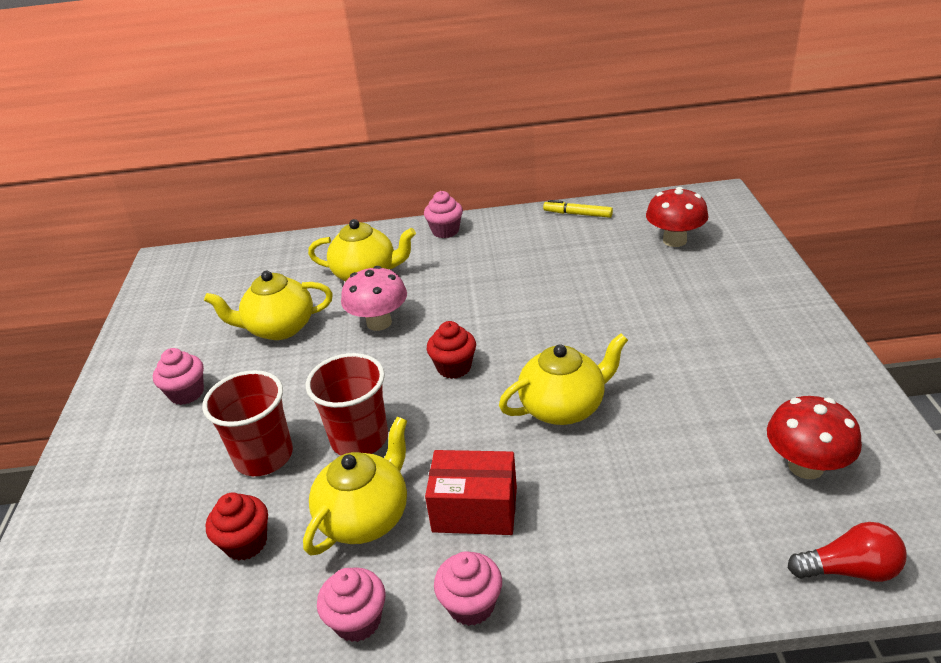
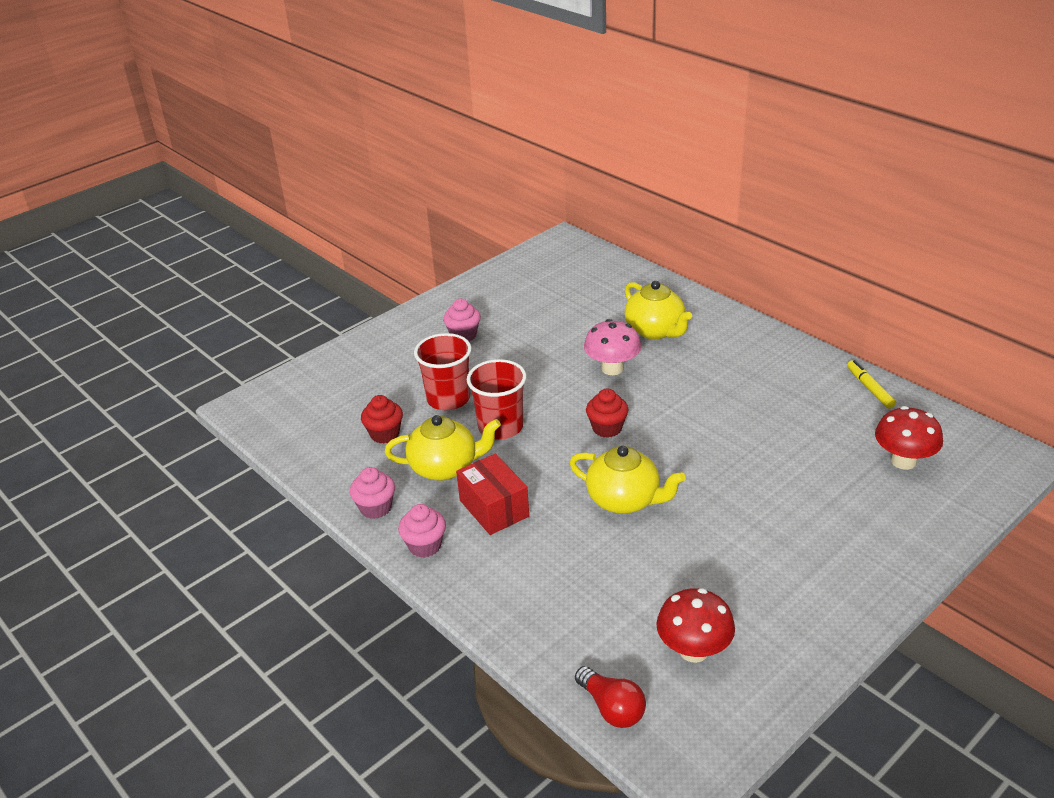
camera: 50 degrees right, 0 degrees up
yellow teapot [204,271,333,340] -> none
pink cupcake [424,191,463,238] -> none

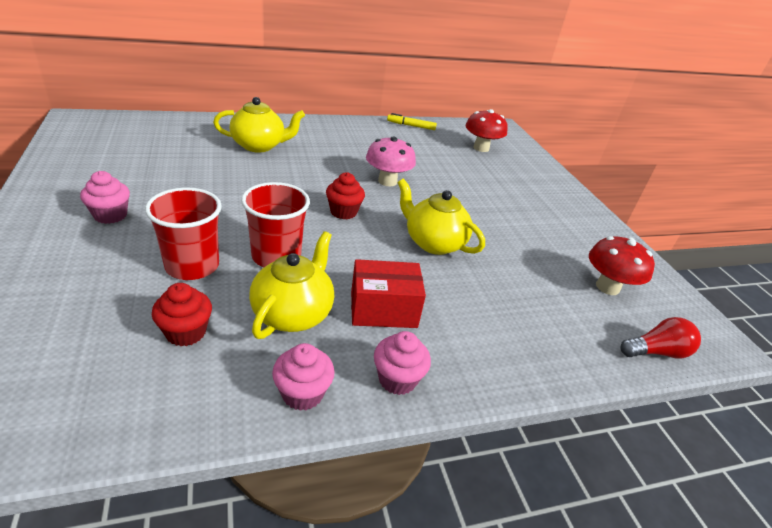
camera: 70 degrees left, 0 degrees up
yellow teapot [569,446,686,514] -> yellow teapot turned 105 degrees counterclockwise [397,179,485,255]
pink mushroom [584,319,641,375] -> pink mushroom moved to [366,136,416,186]

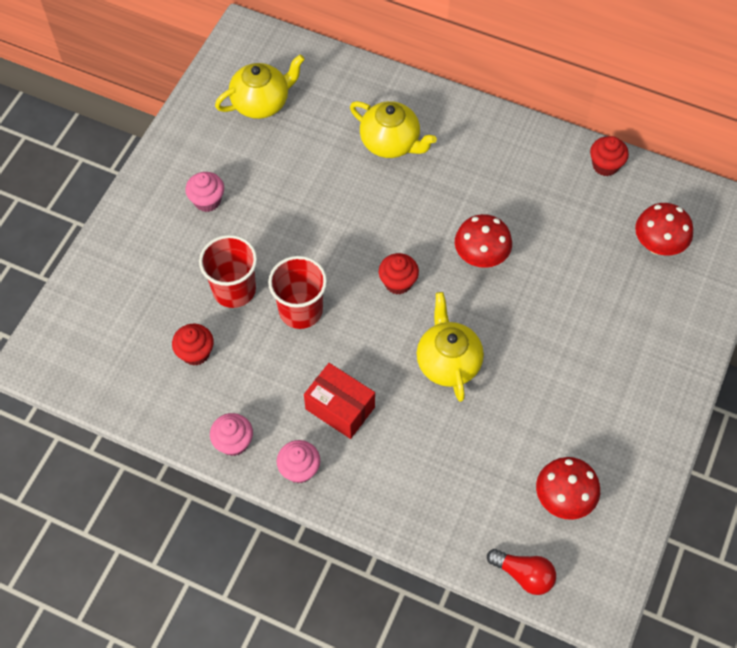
camera: 45 degrees right, 25 degrees up
yellow teapot [249,231,334,339] -> yellow teapot moved to [215,54,305,119]
pink mushroom [366,136,416,186] -> red mushroom [455,214,512,268]
yellow marker [387,113,437,130] -> red cupcake [590,136,629,176]

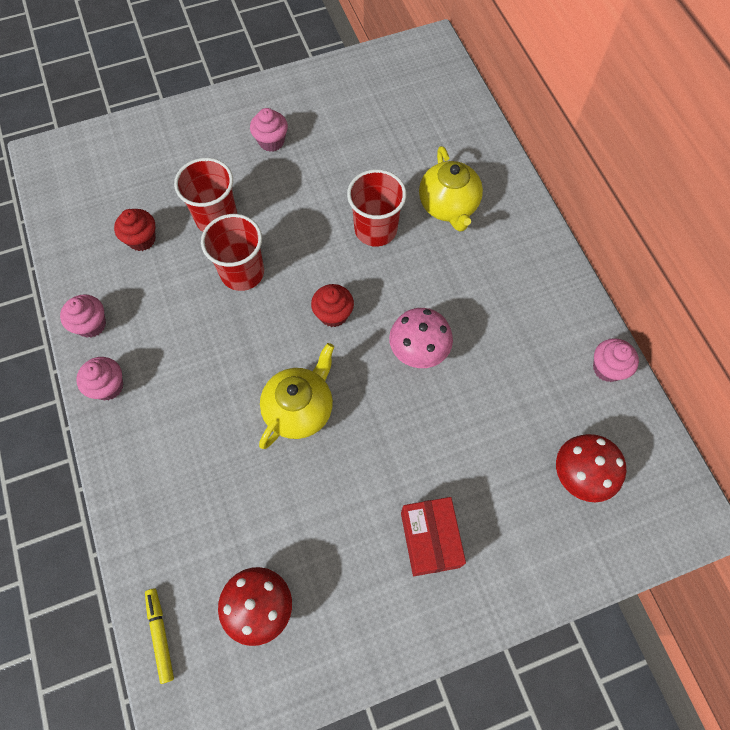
camera: 45 degrees right, 5 degrees up
yellow teapot [215,54,305,119] -> none
red box [304,363,375,439] -> red box moved to [401,497,466,576]
red mushroom [455,214,512,268] -> pink mushroom [389,308,453,368]
red light bulb [487,549,556,595] -> yellow marker [145,588,174,684]
red cupcake [590,136,629,176] -> pink cupcake [593,338,639,382]
none -> red cup [347,169,406,247]

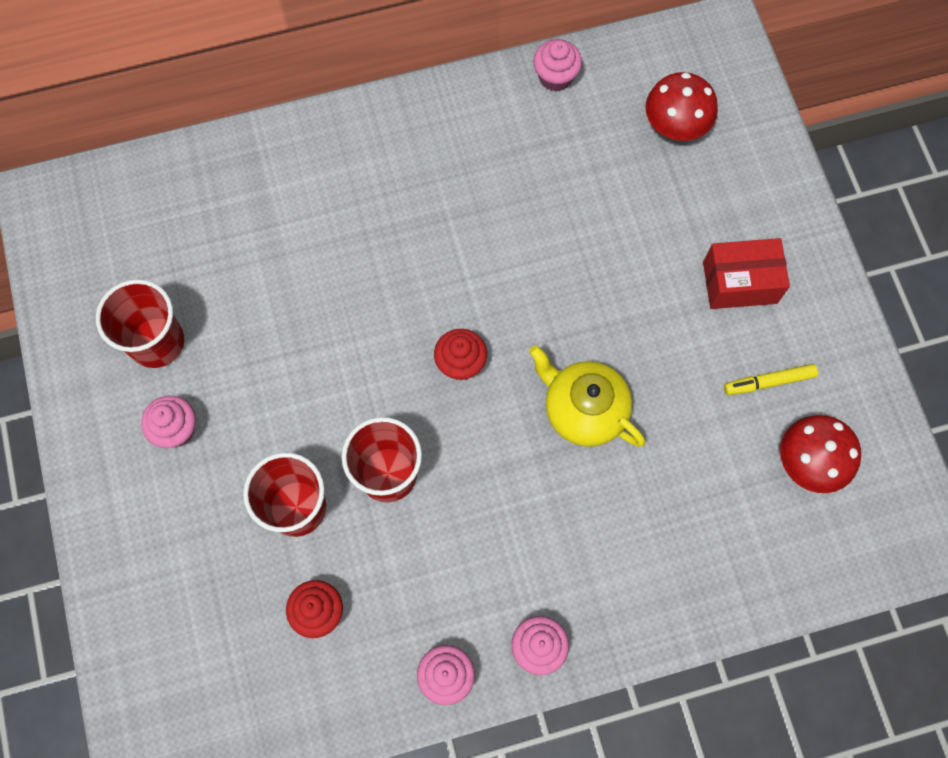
camera: 85 degrees left, 5 degrees up
yellow marker [145,588,174,684] -> yellow marker moved to [724,364,818,395]
red cup [347,169,406,247] -> red cup moved to [96,279,184,368]
pink mushroom [389,308,453,368] -> none
yellow teapot [419,146,483,232] -> none

